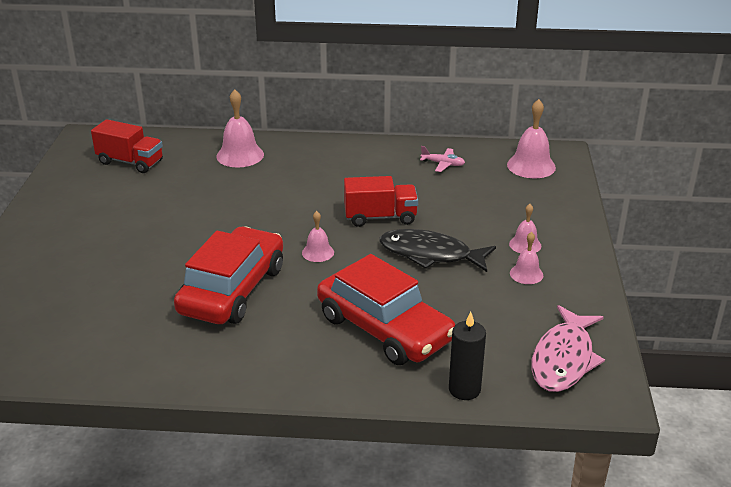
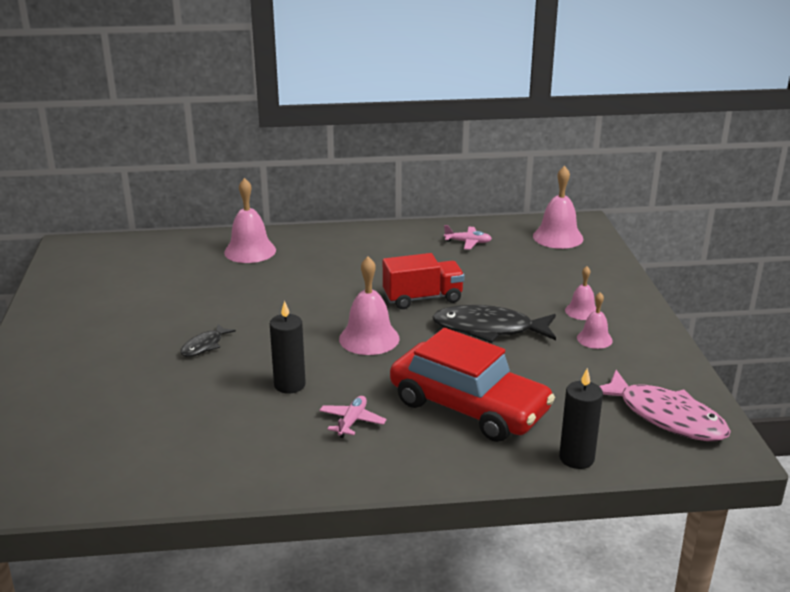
camera: 10 degrees left, 5 degrees down
red truck [91,119,163,173] -> none
red car [174,226,283,324] -> black candle [270,301,306,393]
pink bell [302,211,334,262] -> pink bell [339,256,400,355], size x1.72
pink fish [531,305,605,392] -> pink fish turned 60 degrees counterclockwise [599,370,731,441]
none -> black fish [180,324,236,357]
none -> pink plane [319,396,386,438]

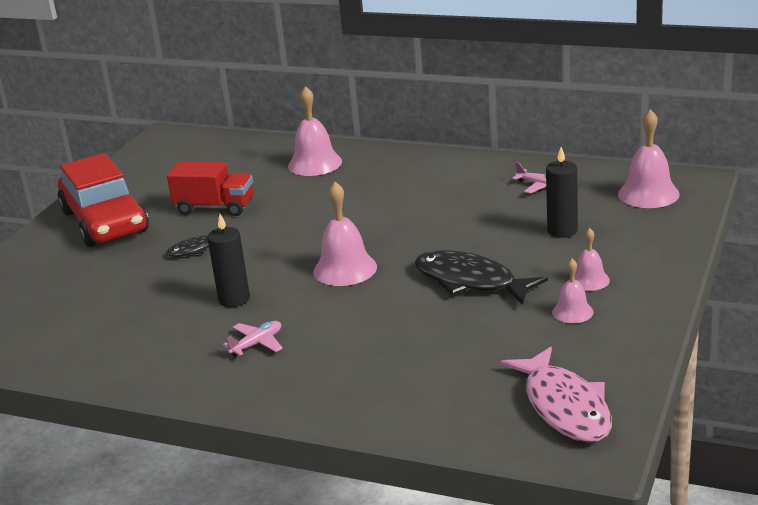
camera: 30 degrees right, 0 degrees up
red truck [383,253,464,309] -> red truck moved to [167,162,253,216]
red car [390,328,555,442] -> red car moved to [57,153,149,247]
black candle [559,368,603,469] -> black candle moved to [546,147,578,238]

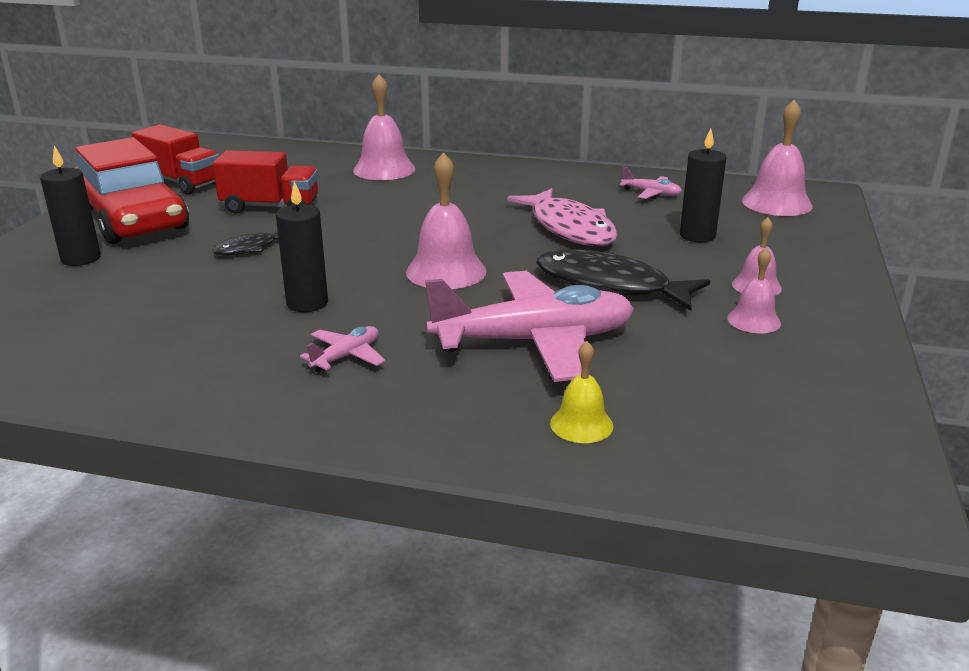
camera: 10 degrees left, 0 degrees up
pink fish [500,347,612,442] -> pink fish moved to [507,188,618,246]
none -> black candle [40,146,101,266]
none -> red truck [132,124,219,194]
none -> pink plane [425,271,634,382]
none -> yellow bell [550,341,613,443]

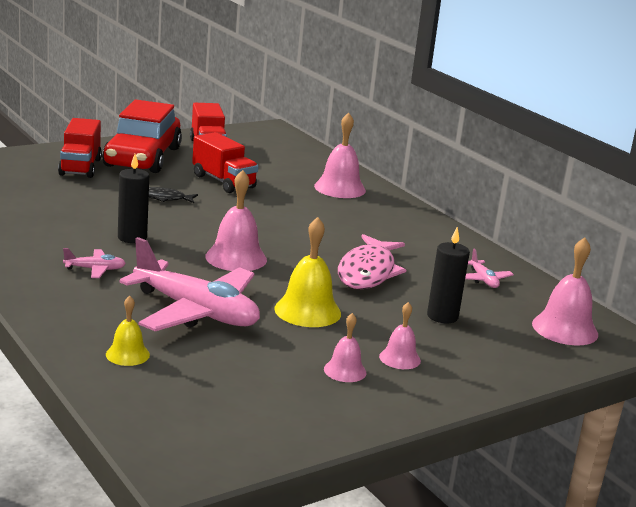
camera: 40 degrees right, 5 degrees down
black candle [40,146,101,266] -> red truck [58,118,102,178]
black fish [536,249,710,311] -> yellow bell [274,217,341,327]

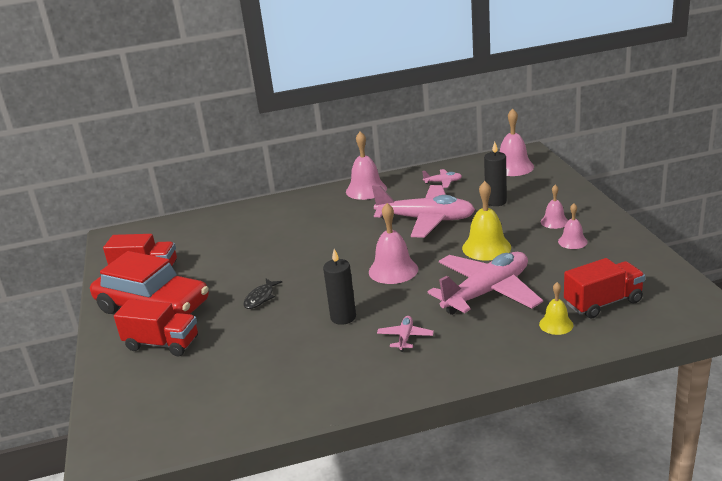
camera: 65 degrees left, 5 degrees up
red truck [192,132,258,193] -> red truck moved to [564,258,645,319]
pink bell [314,112,366,198] -> pink bell moved to [346,131,387,200]
pink fish [338,234,406,289] -> pink plane [372,185,475,238]

